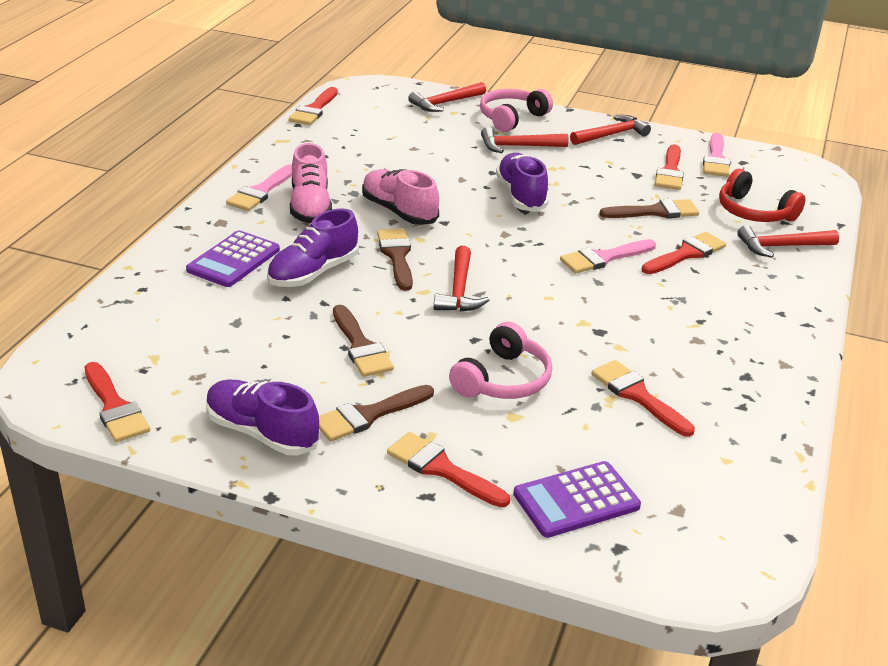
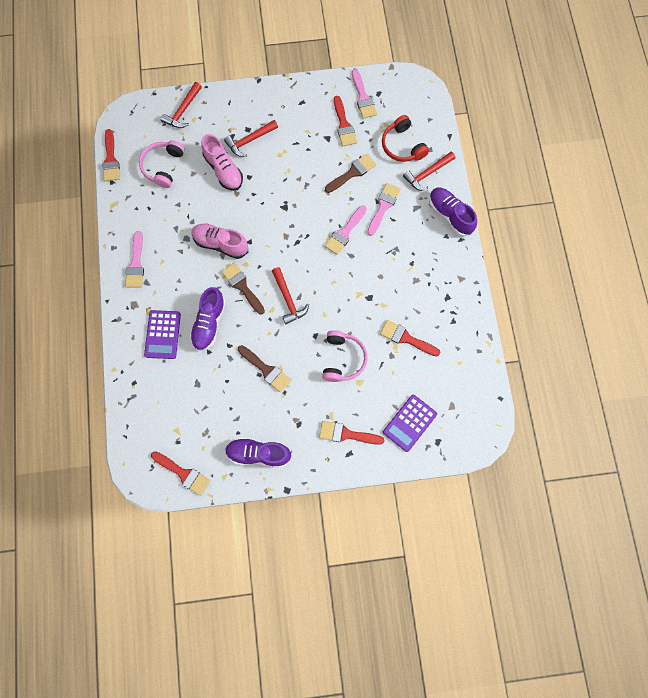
camera: 25 degrees left, 40 degrees up
pink shoe [290,143,332,223] -> pink shoe moved to [201,134,243,191]
brown brush [319,385,434,441] -> none
pink headphones [480,89,553,132] -> pink headphones moved to [139,140,185,188]
purple shoe [496,153,549,212] -> purple shoe moved to [429,188,477,237]
red hammer [570,115,651,145] -> none
red brush [642,232,726,274] -> pink brush [367,183,401,236]
red headphones [719,169,805,222] -> red headphones turned 45 degrees clockwise [382,115,429,162]

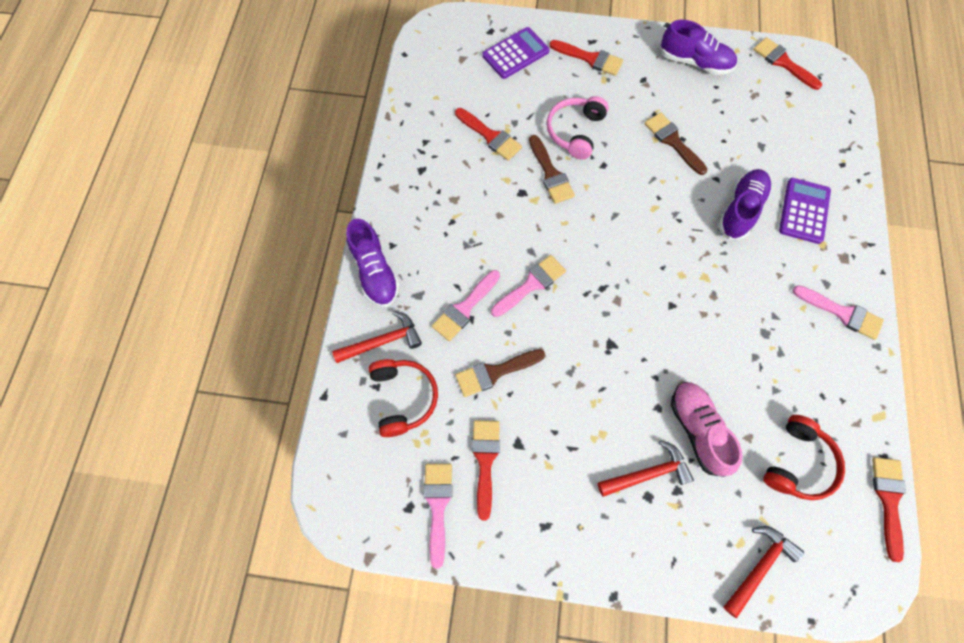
camera: 165 degrees left, 5 degrees down
pink brush [125,231,144,287] -> pink brush turned 105 degrees clockwise [792,285,884,340]
pink headphones [139,140,185,188] -> red headphones [763,415,845,500]
pink shoe [191,224,248,259] -> none
brown brush [221,263,265,314] -> brown brush moved to [529,135,575,204]
red hammer [272,267,309,324] -> none

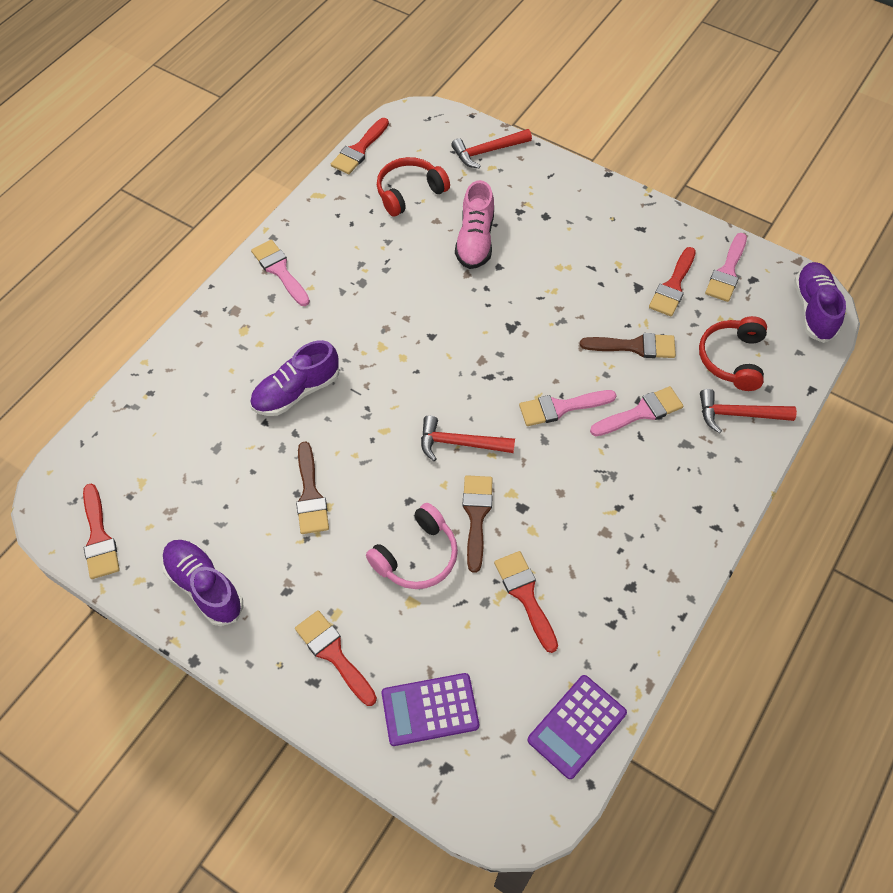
camera: 155 degrees left, 10 degrees down
purple shoe [346,219,400,307] -> purple shoe moved to [794,262,846,343]
red hammer [598,440,694,497] -> red hammer moved to [421,415,515,461]
purple calculator [779,178,831,244] -> purple calculator moved to [527,675,627,779]

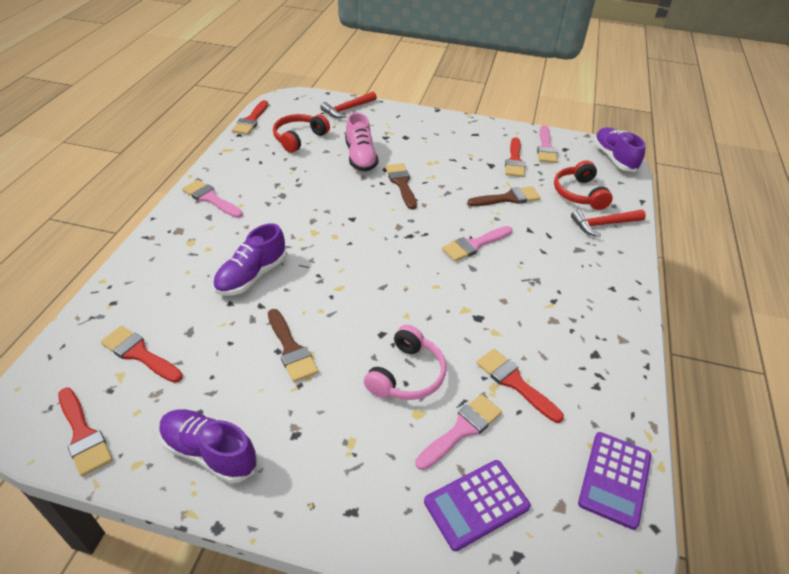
camera: 20 degrees left, 15 degrees down
red brush [295,610,377,706] -> red brush moved to [100,326,183,383]
red hammer [421,415,515,461] -> none
brown brush [463,475,493,573] -> brown brush moved to [385,163,417,209]
pink brush [590,386,683,436] -> pink brush moved to [415,394,502,470]

